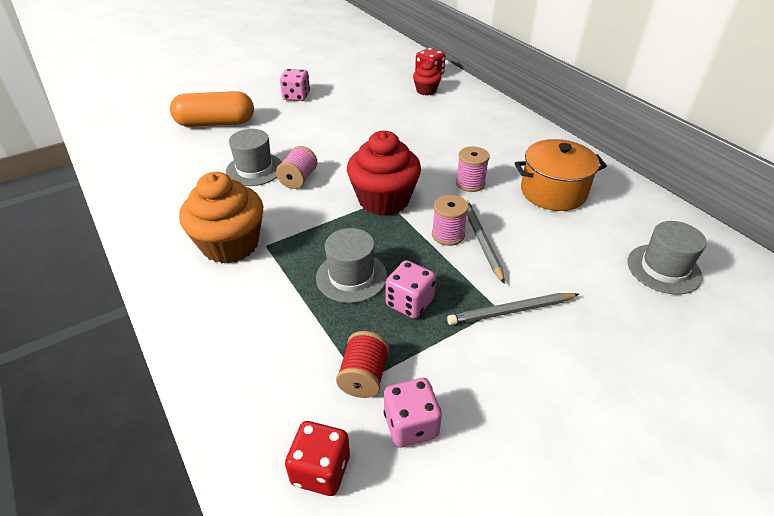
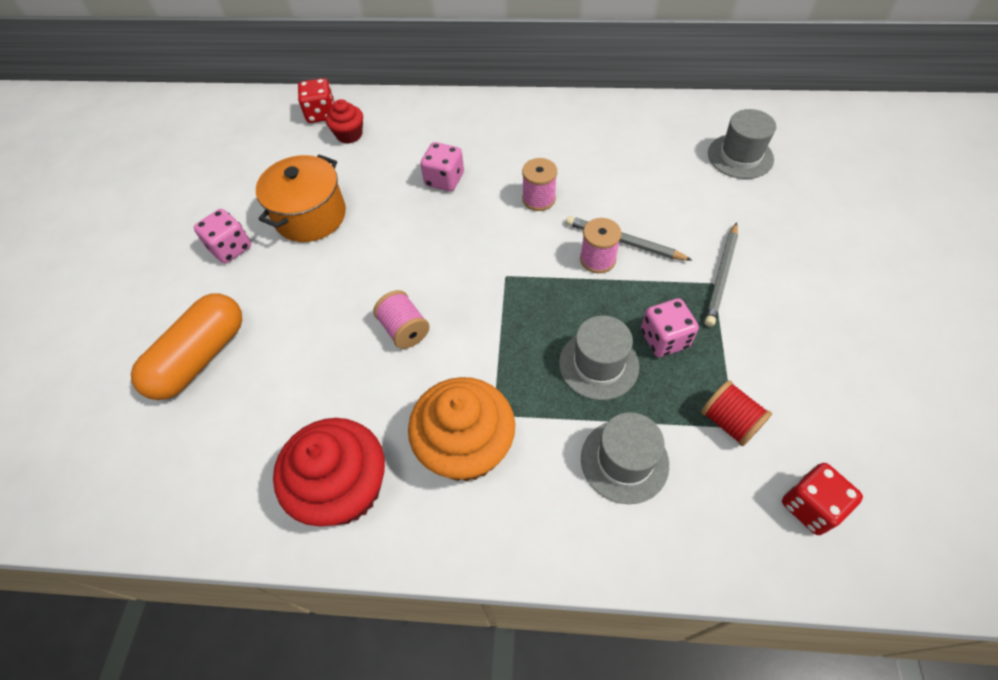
camera: 50 degrees left, 15 degrees up
grey hat [226,129,282,186] -> grey hat moved to [581,412,669,504]
red cupcake [347,131,421,216] -> red cupcake moved to [273,418,385,527]
pink dice [384,378,442,447] -> pink dice moved to [420,142,464,191]
orange pot [515,139,607,211] -> orange pot moved to [256,155,346,242]

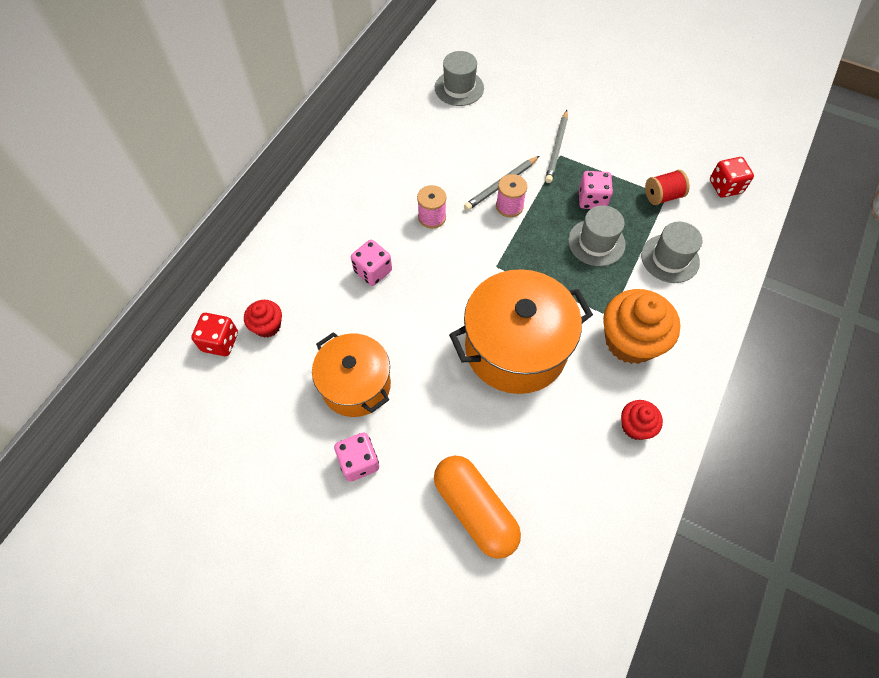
camera: 70 degrees left, 5 degrees up
red cupcake [273,418,385,527] -> red cupcake [621,400,663,440], size x0.52
pink spool [373,290,430,349] -> orange pot [449,269,593,394]
grey pencil [705,222,738,327] -> grey pencil turned 60 degrees clockwise [545,110,568,183]

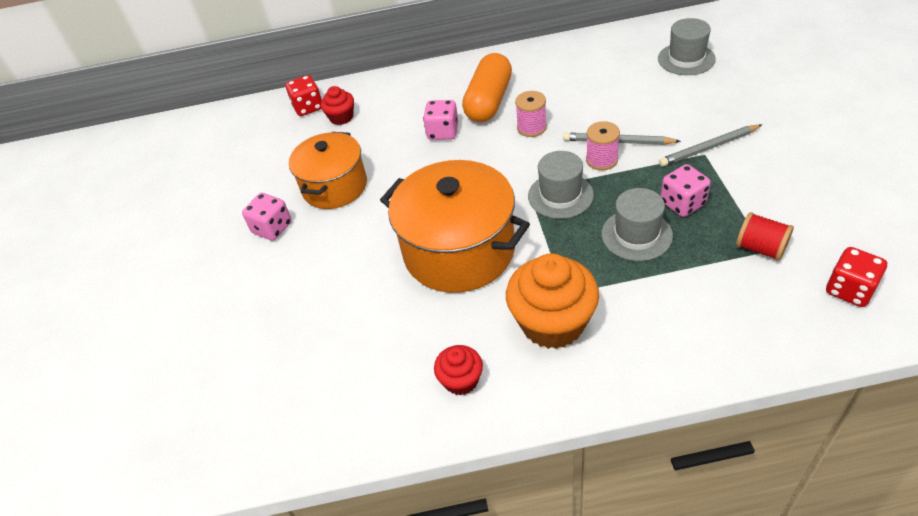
camera: 60 degrees right, 15 degrees down
orange capsule [434,456,521,559] -> orange capsule moved to [462,53,512,122]
grey hat [641,222,703,283] -> grey hat moved to [528,151,594,219]

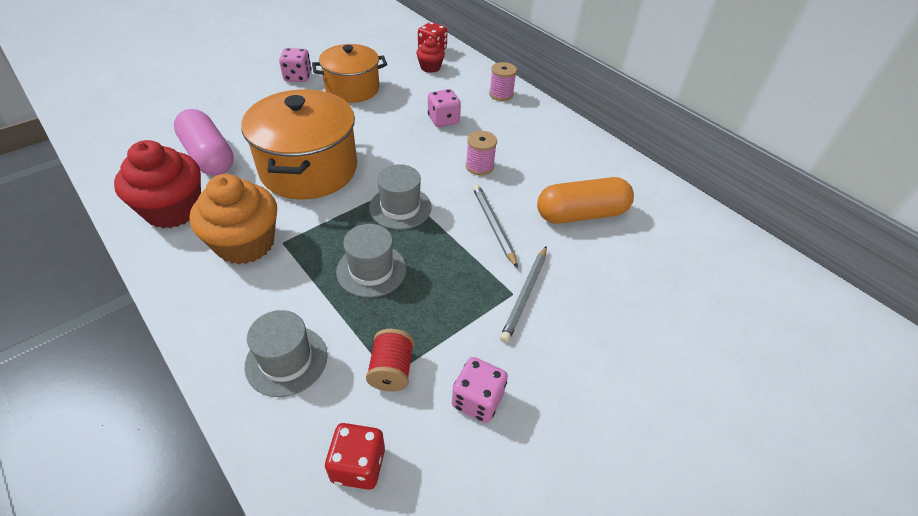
camera: 50 degrees right, 0 degrees up
red cupcake [434,345,483,395] -> red cupcake [114,140,201,228], size x1.92
orange capsule [462,53,512,122] -> orange capsule moved to [537,177,634,224]
pink spool [586,121,620,170] -> pink spool moved to [489,62,517,101]
grey hat [658,18,716,75] -> grey hat moved to [245,310,327,397]
grey pencil [659,124,763,166] -> grey pencil turned 105 degrees counterclockwise [500,246,547,343]
pink dice [661,164,711,217] -> pink dice moved to [452,357,508,423]
none -> pink capsule [174,109,234,176]

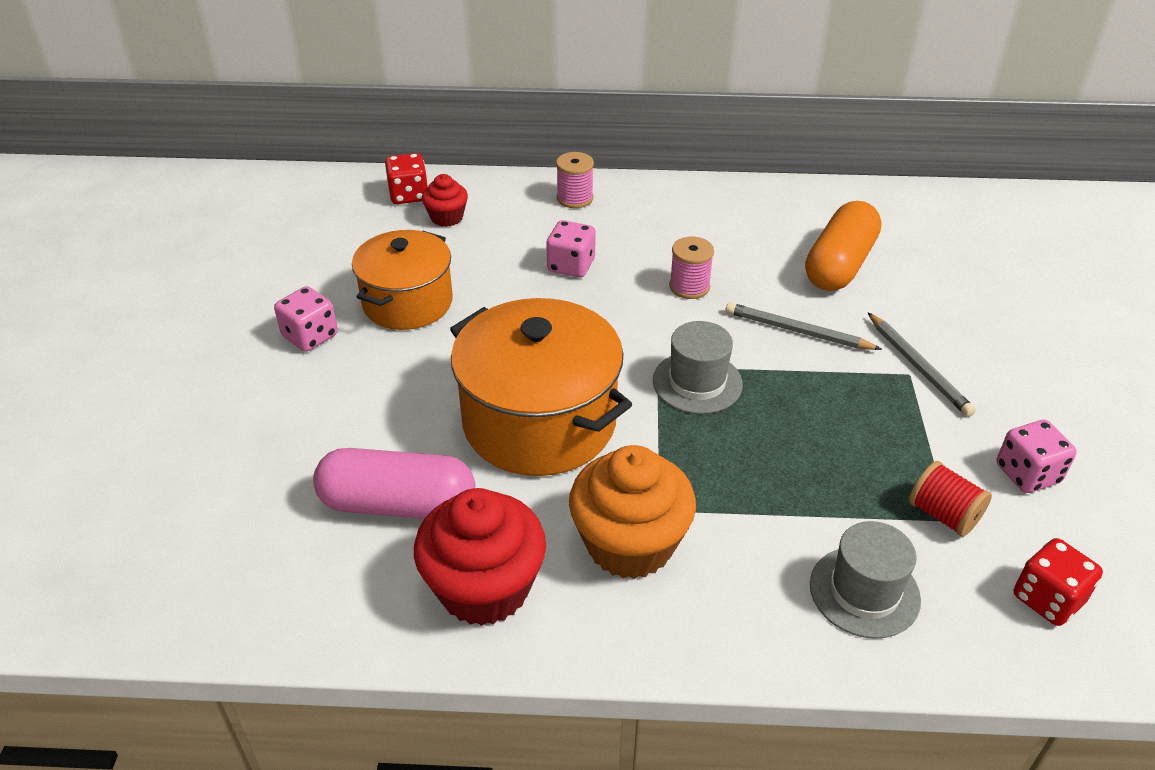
camera: 45 degrees left, 5 degrees down
grey hat [336,224,406,298] -> none

